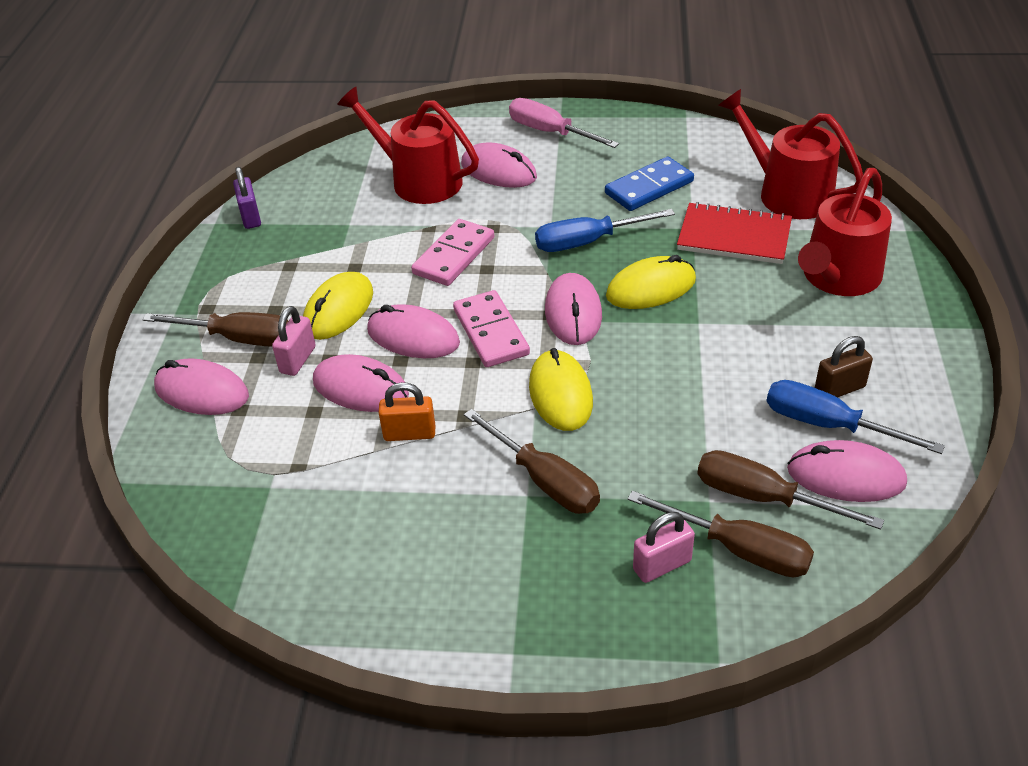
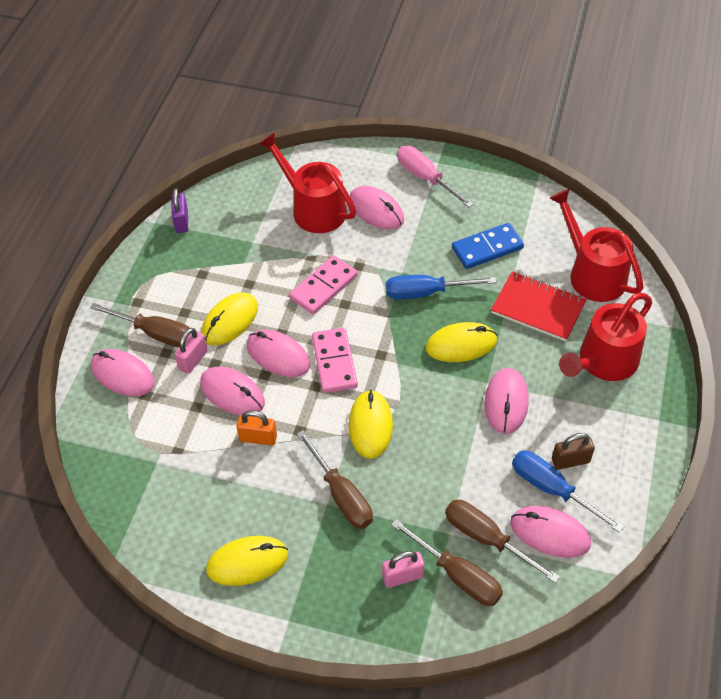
camera: 10 degrees right, 10 degrees up
pink mouse [545,273,602,345] -> pink mouse moved to [485,368,529,434]
none -> yellow mouse [206,536,288,586]

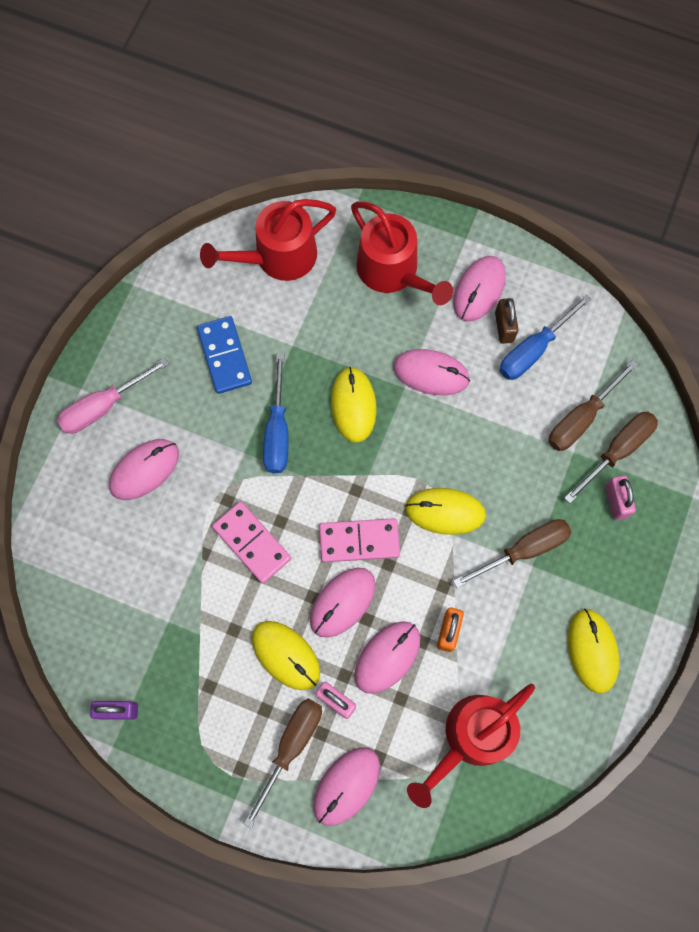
camera: 85 degrees left, 20 degrees up
red watering can [259,132,356,233] -> red watering can moved to [407,684,535,808]
red notebook [491,272,587,341] -> none
pink mouse [511,506,591,558] -> pink mouse moved to [453,256,506,322]

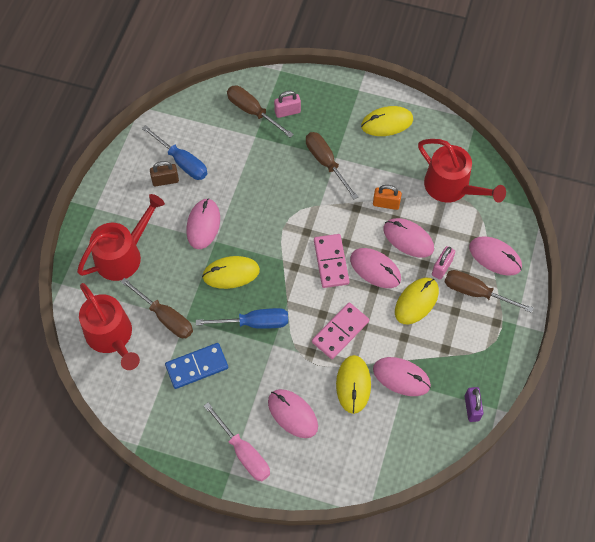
camera: 95 degrees left, 10 degrees down
yellow mouse [405,488,486,535] -> yellow mouse moved to [336,355,371,414]
pink mouse [453,256,506,322] -> pink mouse moved to [373,357,431,396]
brown screwdriver [549,360,639,451] -> brown screwdriver moved to [120,278,193,338]

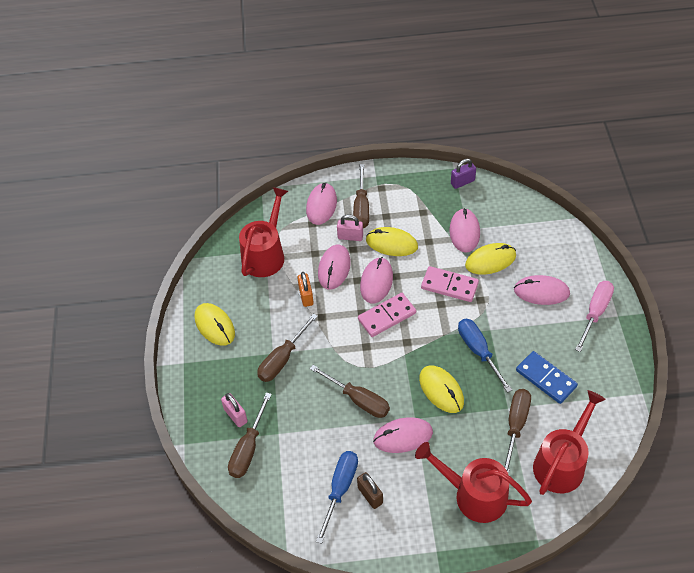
camera: 110 degrees left, 10 degrees down
pink mouse [268,389,318,438] -> pink mouse turned 75 degrees clockwise [514,275,570,305]
none -> brown screwdriver [310,365,390,418]

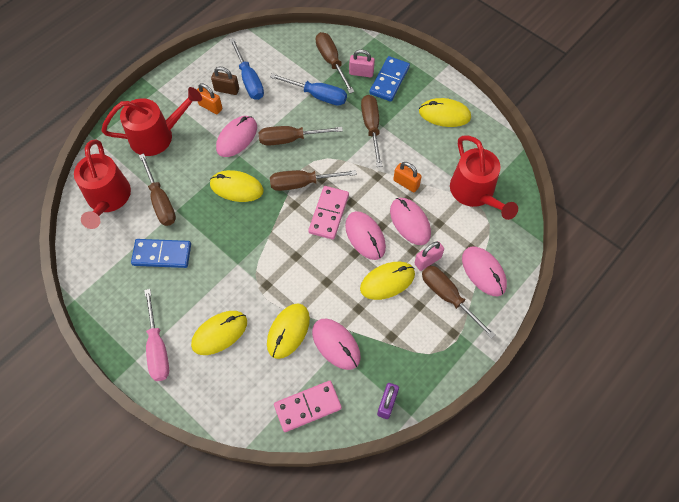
camera: 135 degrees right, 10 degrees up
pink domino [421,266,479,302] -> pink domino moved to [274,381,342,432]
blue screwdriver [458,319,512,393] -> blue screwdriver moved to [270,73,347,106]
pink mouse [514,275,570,305] -> yellow mouse [191,311,247,355]
none -> orange padlock [197,83,222,114]
none -> brown screwdriver [270,170,357,191]
none -> blue domino [369,56,410,101]

